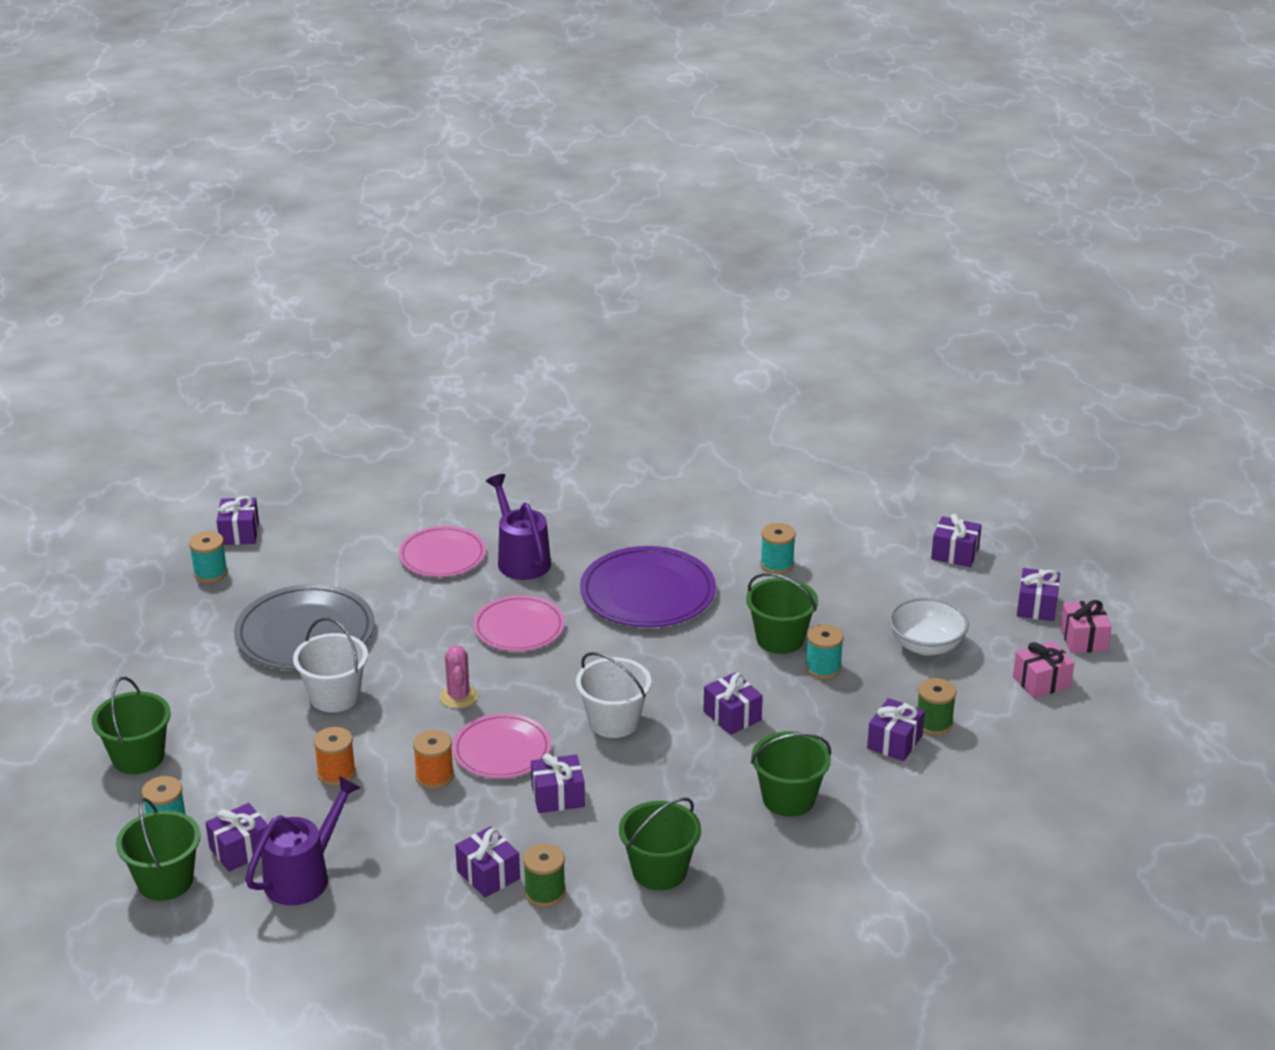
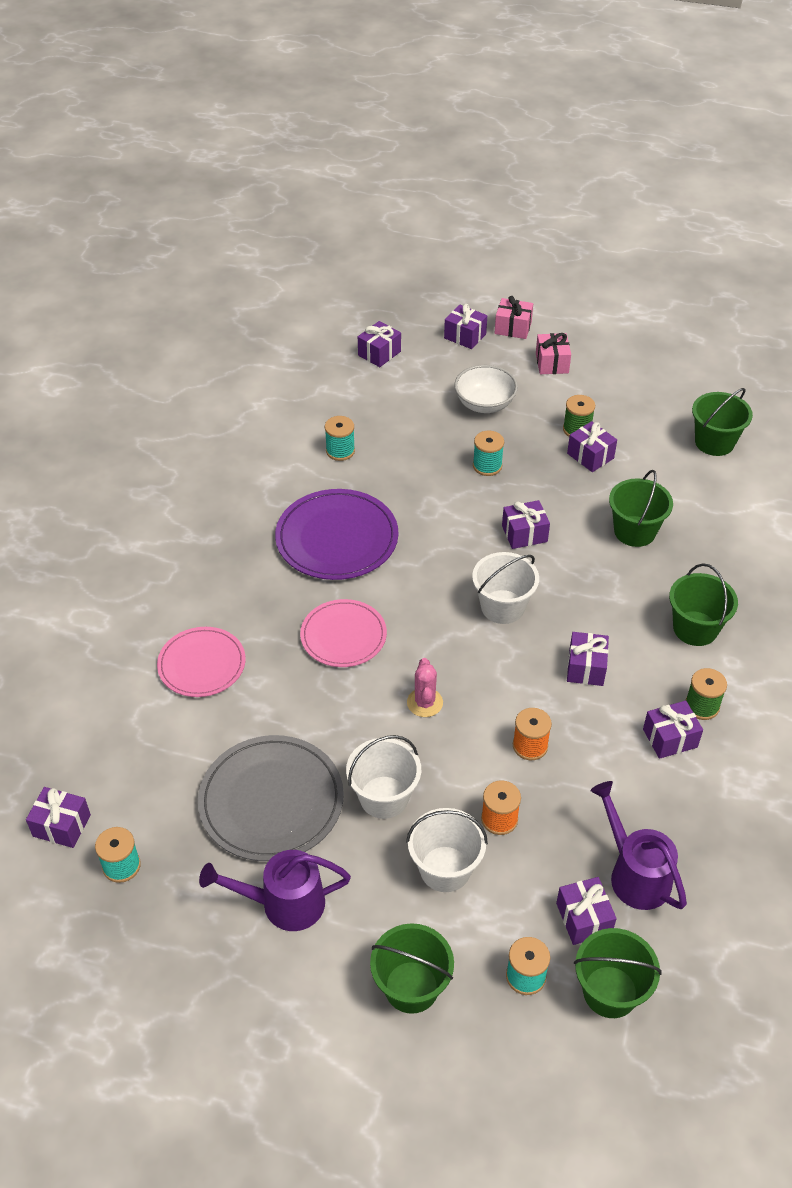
camera: 70 degrees left, 15 degrees up
pink cactus [439,645,478,708] -> pink cactus turned 75 degrees clockwise [407,658,443,717]
pink plate [452,713,551,779] -> none
purple watering can [486,474,551,580] -> purple watering can moved to [199,850,351,931]
green bucket [746,573,818,654] -> green bucket moved to [692,388,753,456]
none -> white bucket [406,808,488,892]

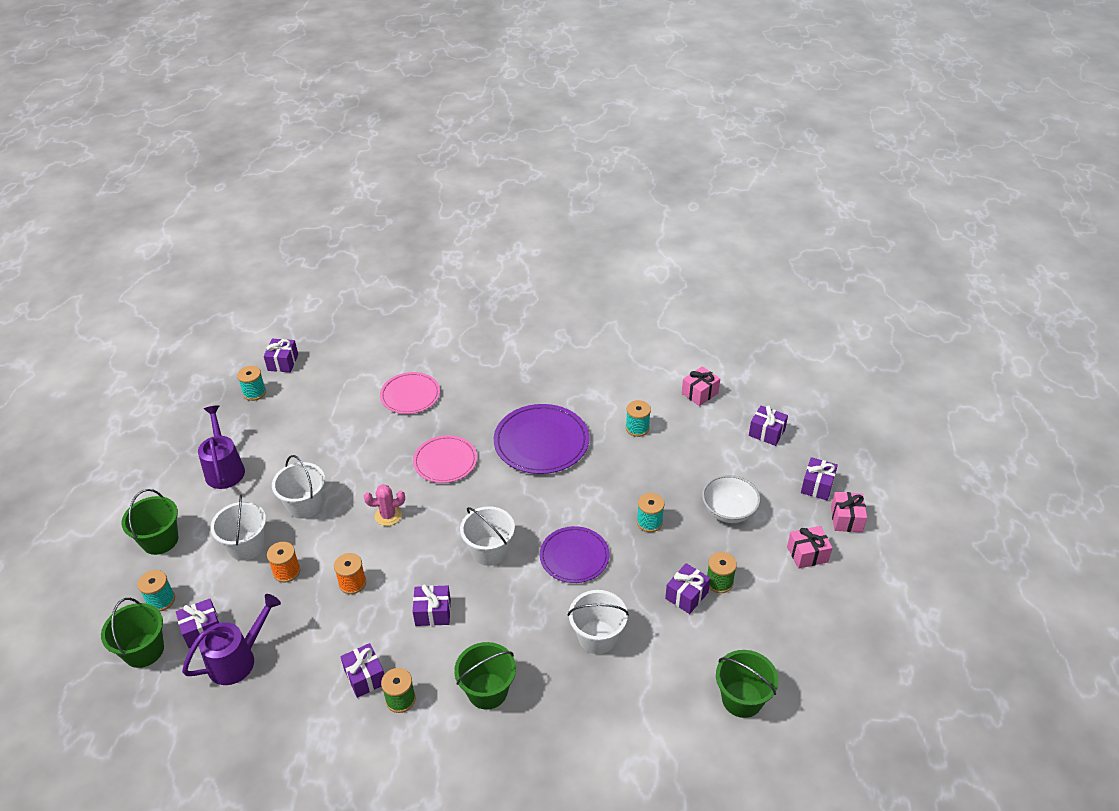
camera: 80 degrees right, 5 degrees down
grey plate [198,735,344,861] -> none
purple gift [502,500,550,549] -> purple plate [540,526,610,583]
green bucket [609,470,673,547] -> white bucket [568,590,629,654]
none -> pink gift [682,366,720,406]

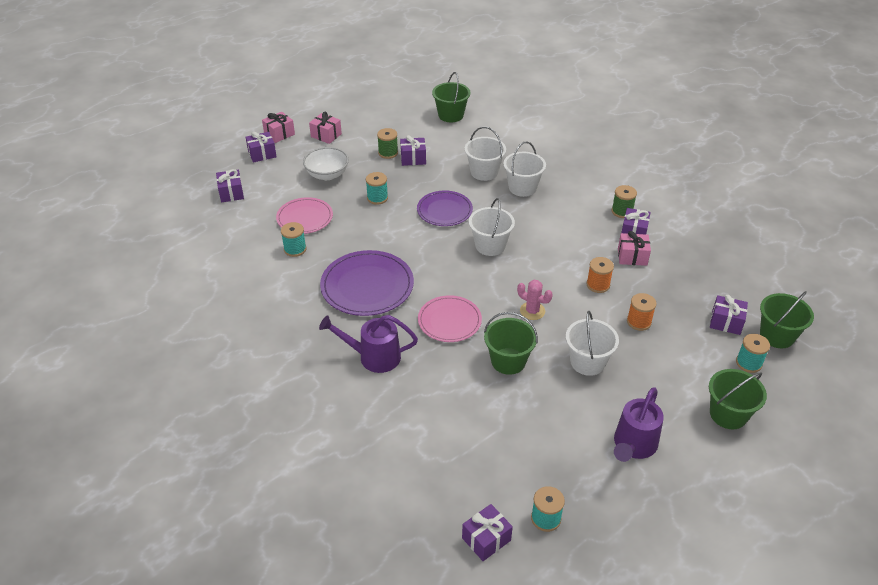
camera: 135 degrees left, 0 degrees up
purple watering can [182,594,281,685] -> purple watering can moved to [319,315,418,373]
white bucket [210,494,266,561] -> white bucket moved to [503,142,546,197]
pink plate [380,372,440,414] -> pink plate moved to [276,197,333,234]
purple gift [413,584,451,626] -> none
green bucket [454,642,516,710] -> green bucket moved to [484,312,538,375]
pink gift [682,366,720,406] -> pink gift moved to [618,231,651,266]

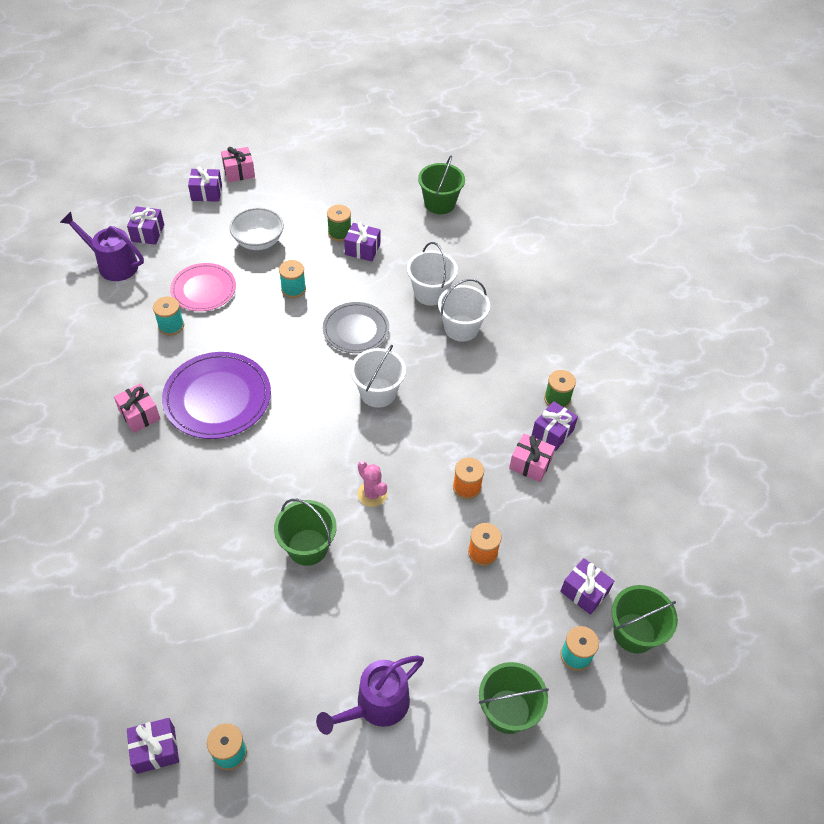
camera: 20 degrees right, 10 degrees up
pink gift [309,112,342,144] -> pink gift moved to [114,383,160,433]
purple watering can [319,315,418,373] -> purple watering can moved to [60,212,144,281]
purple plate [417,191,473,226] -> grey plate [323,302,389,353]
pink plate [418,295,482,342] -> none
white bucket [565,311,619,376] -> none

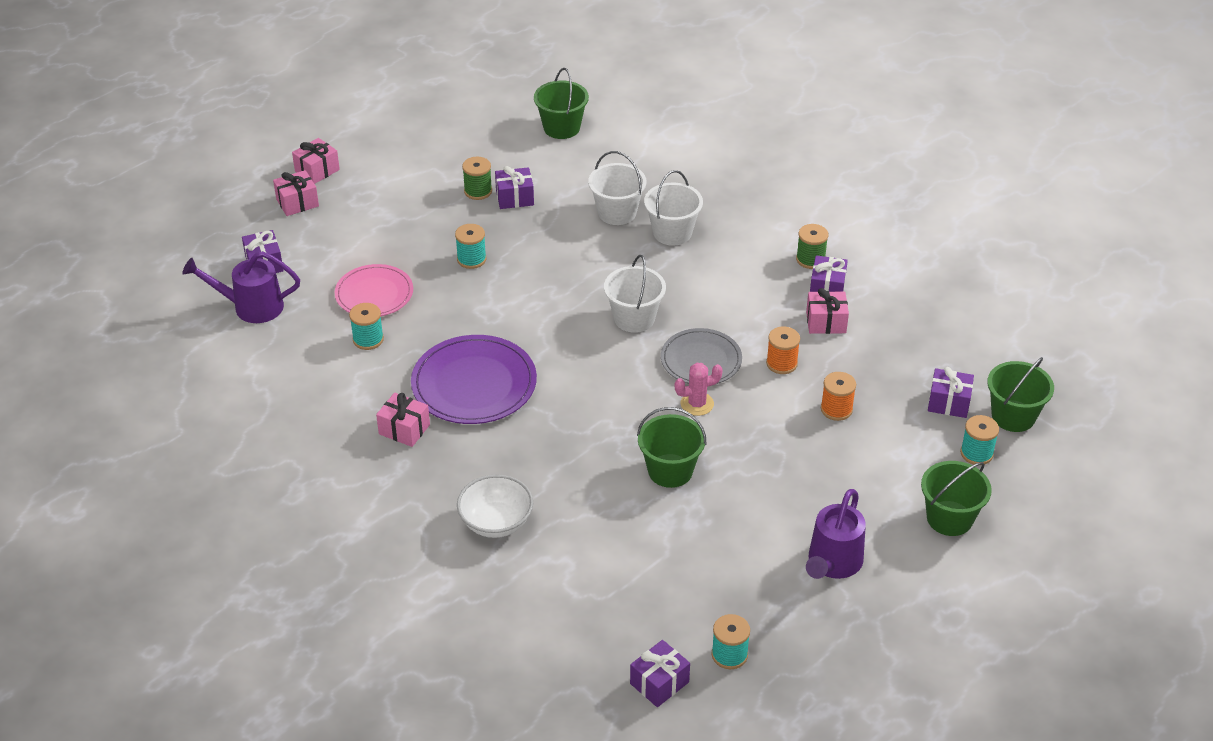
camera: 25 degrees left, 10 degrees down
purple gift [188,166,222,202] -> pink gift [273,170,319,216]
white bowl [230,208,284,250] -> white bowl moved to [457,474,533,538]
grey plate [323,302,389,353] -> grey plate moved to [661,328,742,384]
pink cactus [357,461,388,507] -> pink cactus turned 45 degrees counterclockwise [675,363,723,416]

